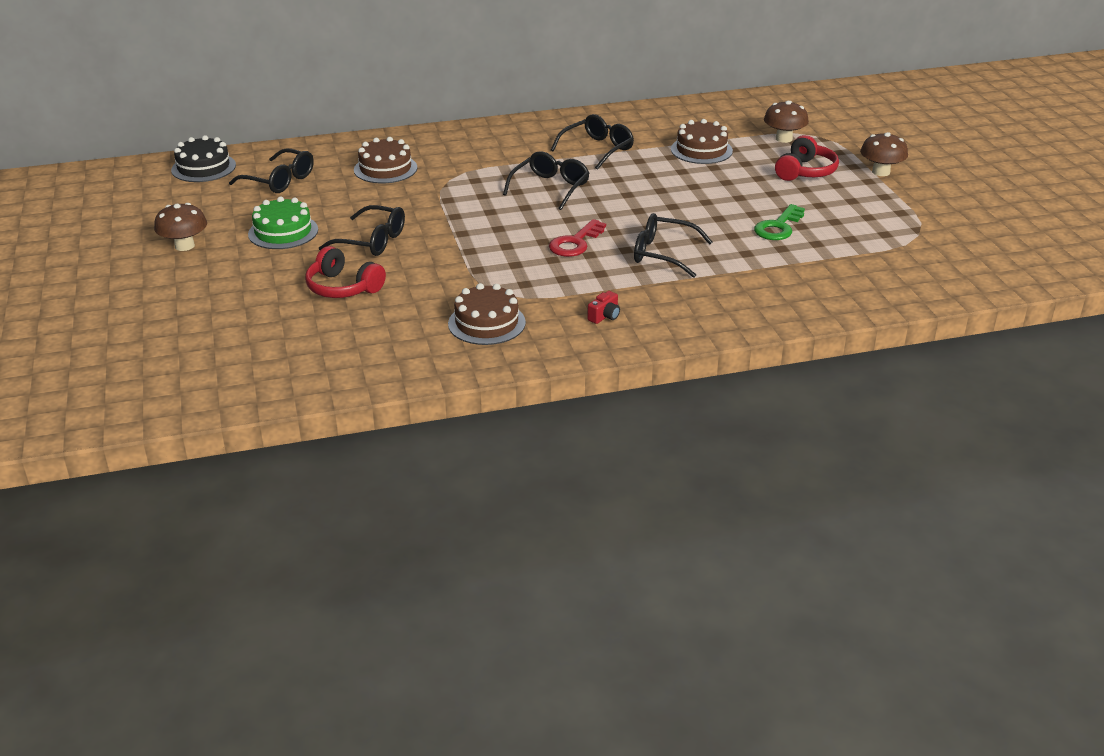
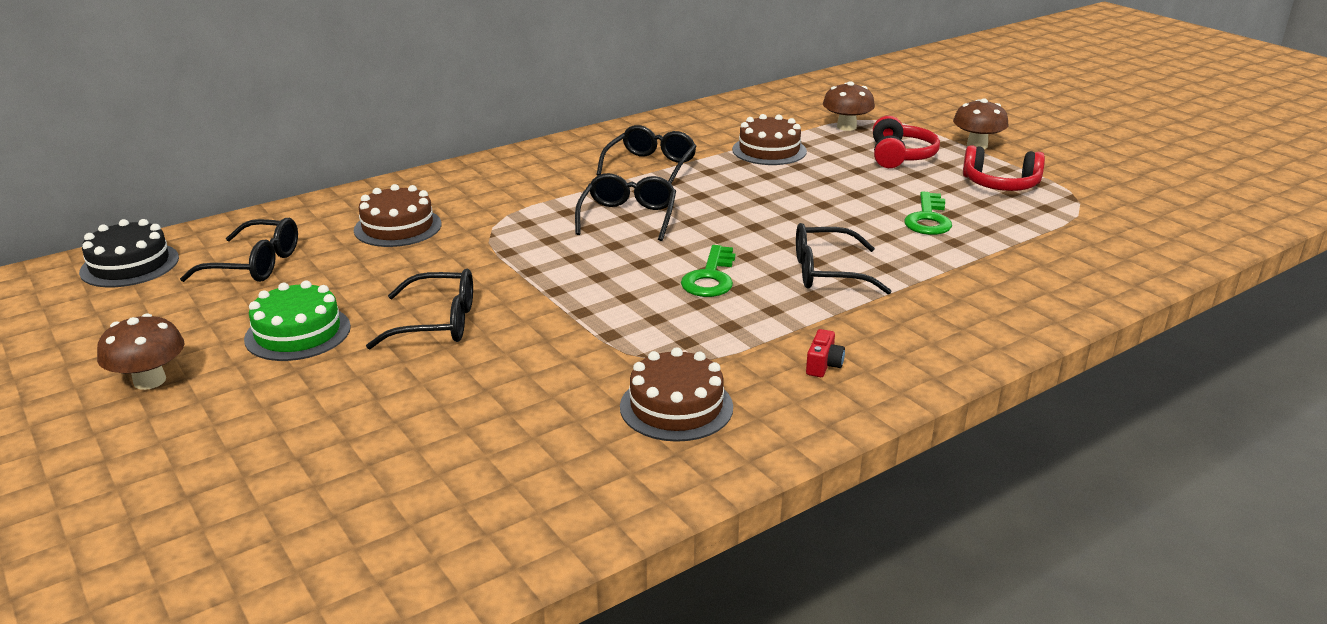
camera: 20 degrees left, 5 degrees down
red headphones [305,246,386,298] -> red headphones moved to [963,145,1045,191]
red key [549,219,606,257] -> green key [681,245,735,297]

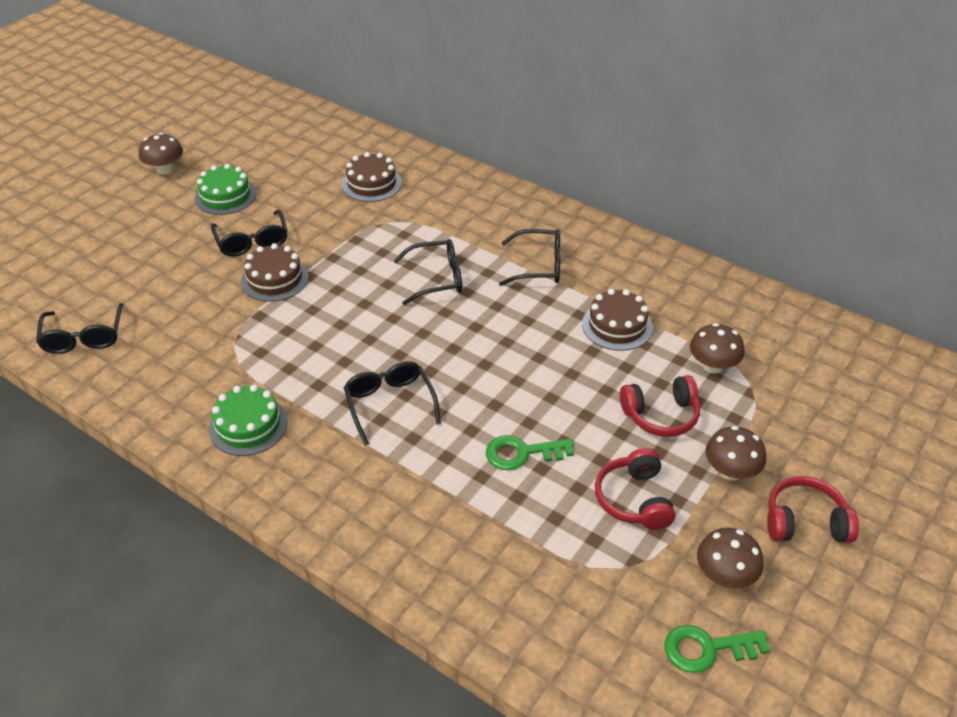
camera: 70 degrees right, 15 degrees up
black cake [79,219,179,287] -> none
black glasses [180,218,298,282] -> black glasses moved to [36,303,123,354]
brown cake [620,347,733,442] -> brown cake moved to [241,243,309,302]
green key [681,245,735,297] -> green key moved to [664,625,770,673]
red camera [806,329,845,377] -> green cake [209,385,288,456]
none -> brown mushroom [697,528,764,588]
none -> red headphones [767,476,859,543]

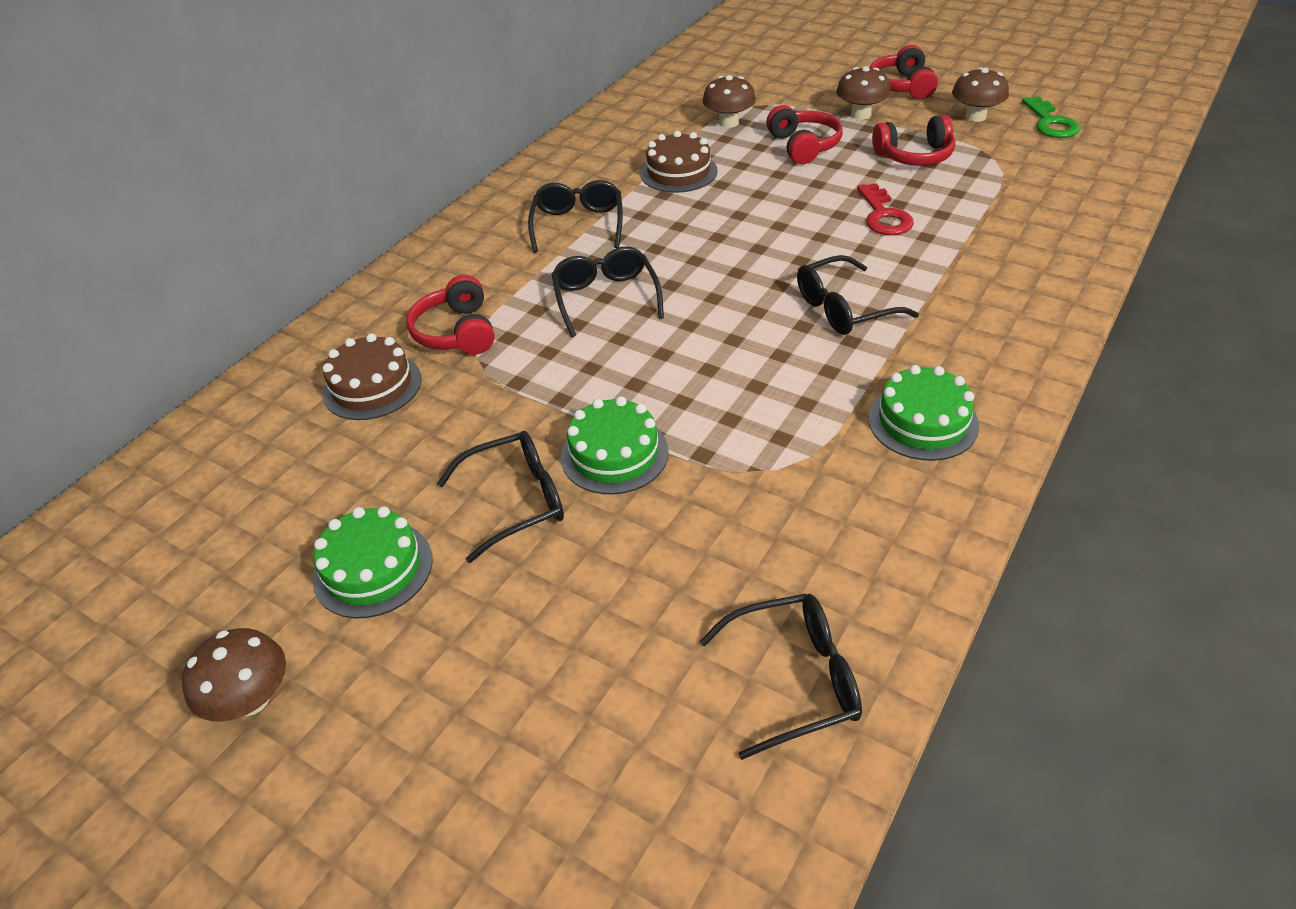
camera: 90 degrees left, 0 degrees up
brown cake [241,243,309,302] -> green cake [561,397,669,494]
green key [486,435,574,470] -> red key [857,183,914,235]
none -> red headphones [406,275,495,355]

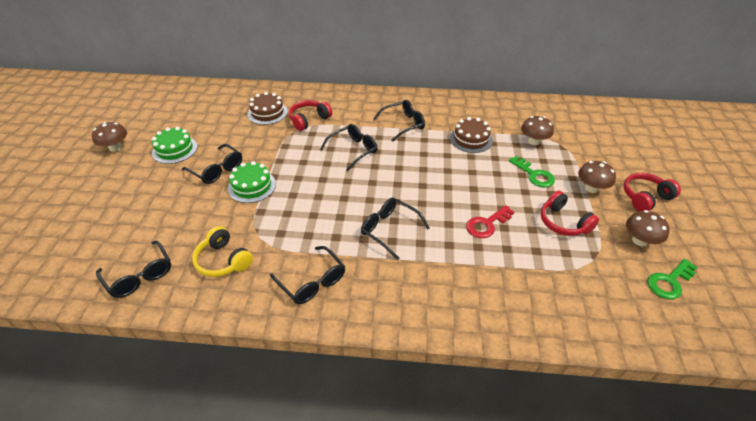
camera: 60 degrees right, 0 degrees up
red headphones [766,105,843,164] -> green key [509,156,555,187]
green cake [868,365,979,461] -> black glasses [270,246,345,304]
none -> yellow headphones [192,226,253,277]

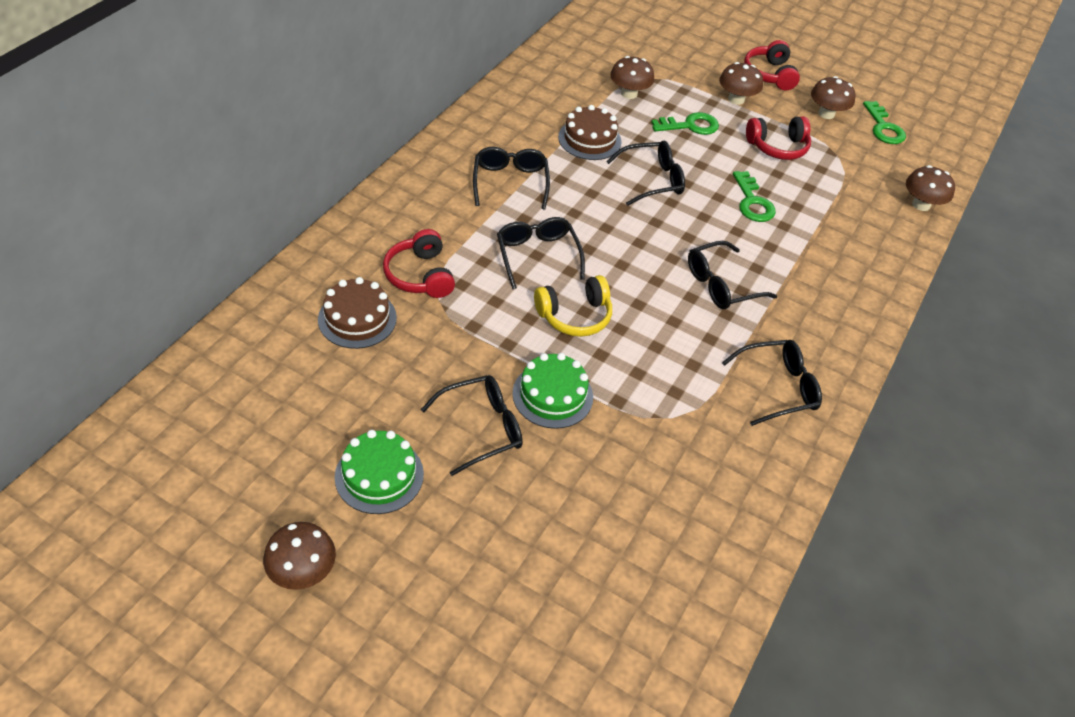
camera: 70 degrees left, 5 degrees up
black glasses [96,241,171,298] -> black glasses moved to [606,141,685,206]
yellow headphones [192,226,253,277] -> yellow headphones moved to [534,275,612,337]
red key [466,205,514,238] -> green key [733,171,776,222]
none -> brown mushroom [906,165,955,211]

